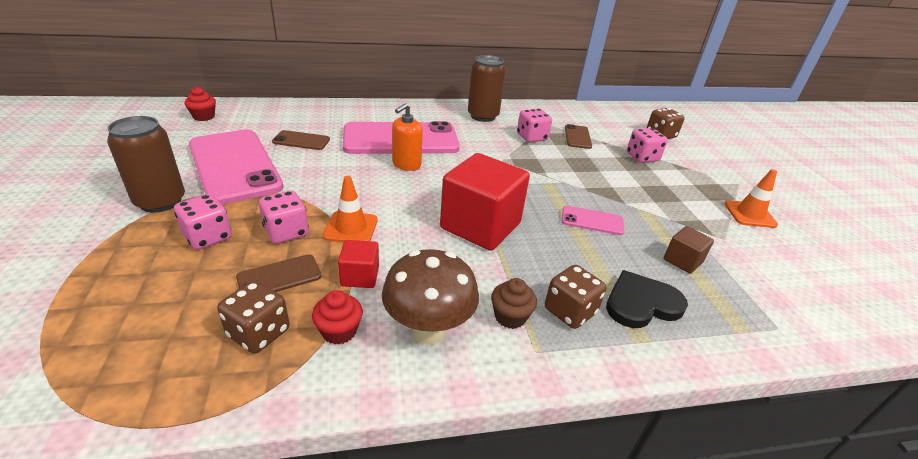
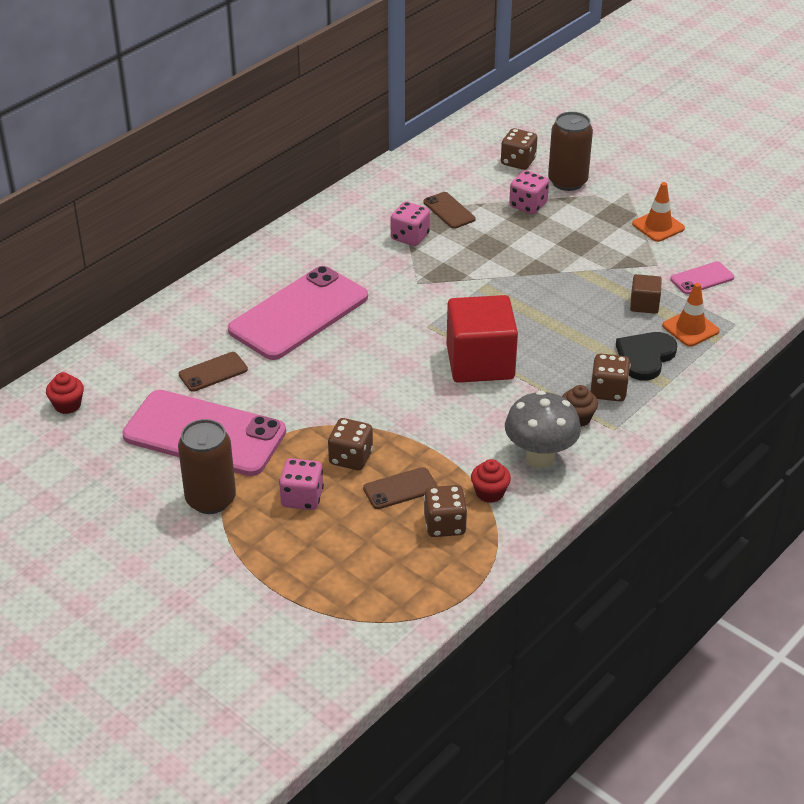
camera: 35 degrees left, 5 degrees up
brown phone [236,254,322,292] -> brown phone turned 45 degrees clockwise [363,467,438,509]
pink dice [259,191,309,244] -> brown dice [328,418,373,470]
orange traffic cone [323,176,378,242] -> orange traffic cone moved to [662,283,719,347]
red cube [338,240,379,288] -> none
brown mushroom [382,249,479,345] -> grey mushroom [505,390,581,468]
orange soap dispenser [392,103,423,171] -> none
brown can [468,55,506,122] -> brown can moved to [548,112,593,191]
pink phone [562,206,624,235] -> pink phone moved to [670,261,734,294]

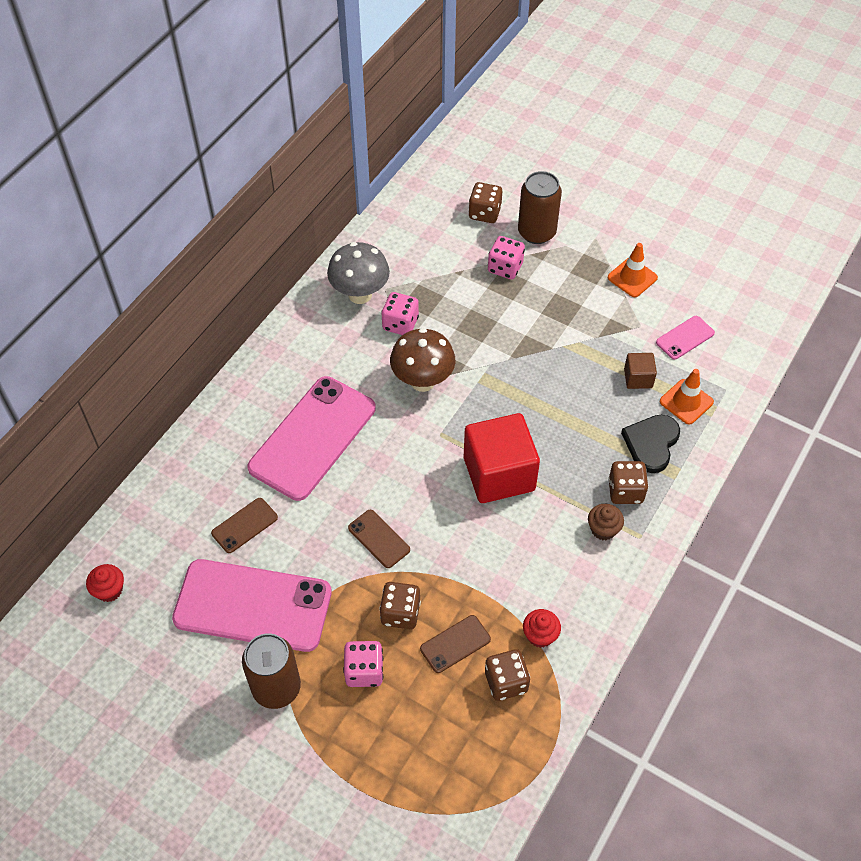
camera: 10 degrees left, 15 degrees up
brown phone [424,192,475,229] -> brown phone moved to [348,510,410,568]
grey mushroom [505,390,581,468] -> grey mushroom moved to [327,242,390,304]
none -> brown mushroom [390,328,455,392]

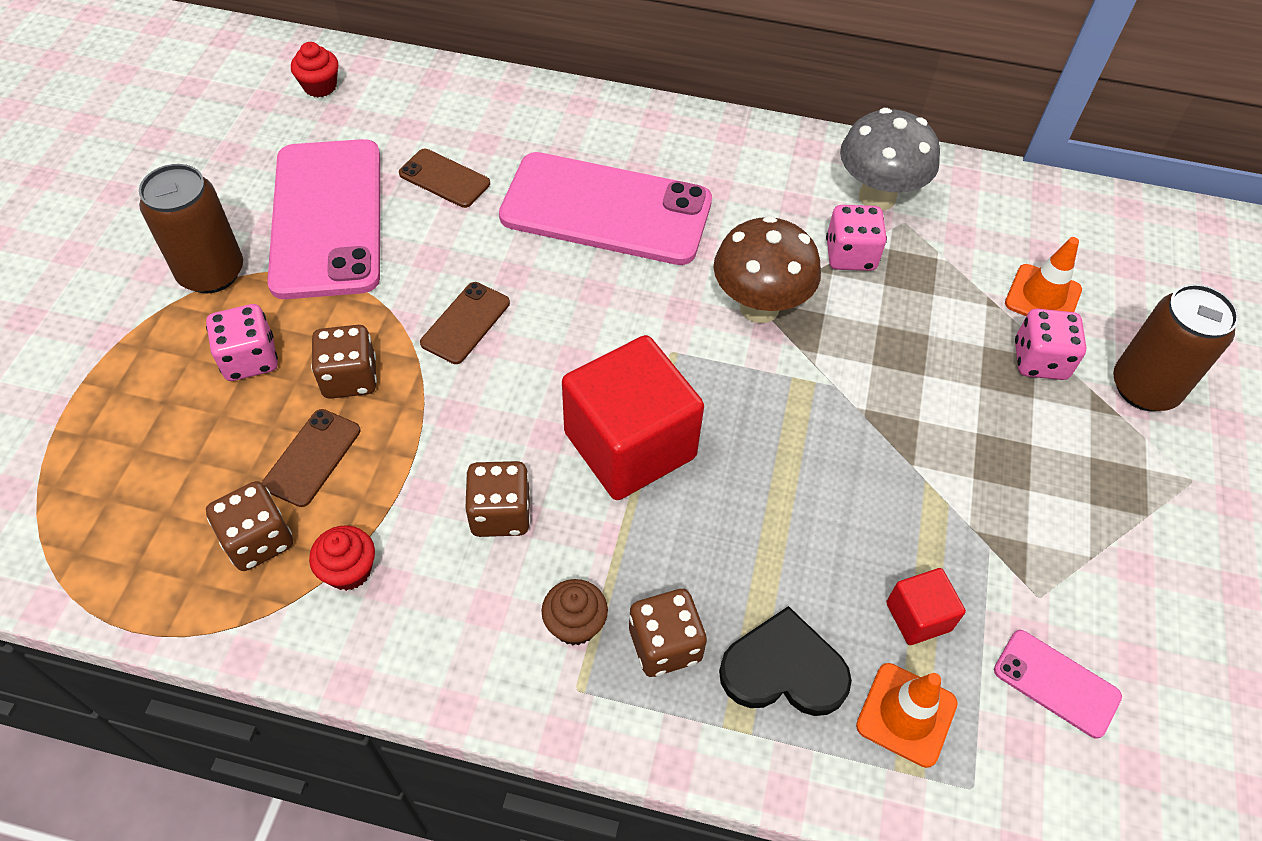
camera: 70 degrees right, 0 degrees up
brown phone [420,615,491,673] -> brown phone turned 75 degrees clockwise [262,409,361,507]
brown dice [469,182,502,223] -> brown dice moved to [465,461,531,537]
orange traffic cone [608,243,658,297] -> orange traffic cone moved to [1005,237,1082,316]
brown cube [624,353,657,389] -> red cube [886,568,966,645]

